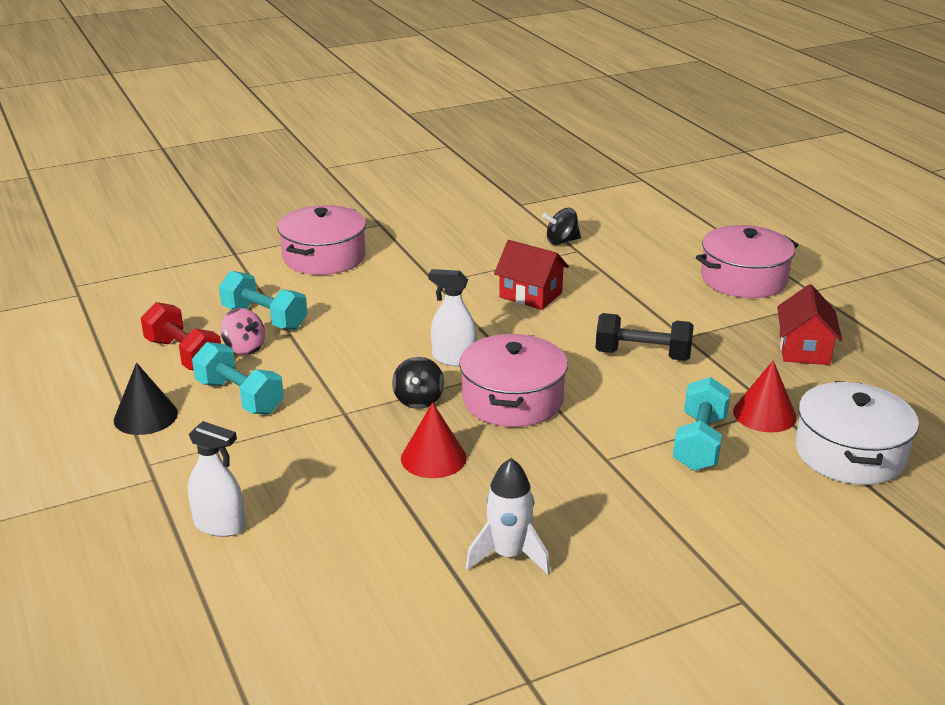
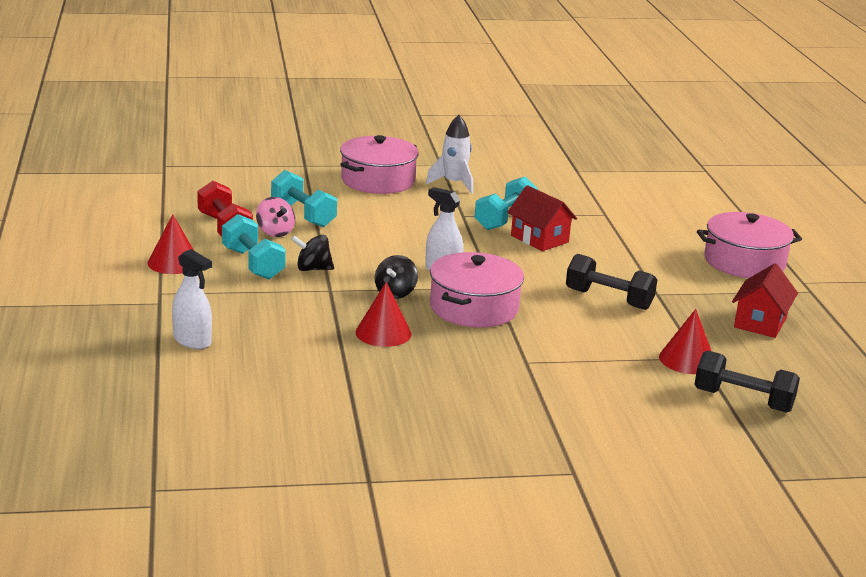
camera: 15 degrees right, 5 degrees down
black cone [114,363,178,435] -> red cone [148,214,194,274]
white rocket [466,458,550,574] -> white rocket moved to [426,115,473,194]
black spinning top [542,208,581,245] -> black spinning top moved to [291,235,334,271]
turquoise dumbbell [673,377,731,471] -> turquoise dumbbell moved to [474,176,538,230]
white pot [795,381,919,485] -> black dumbbell [694,350,800,413]

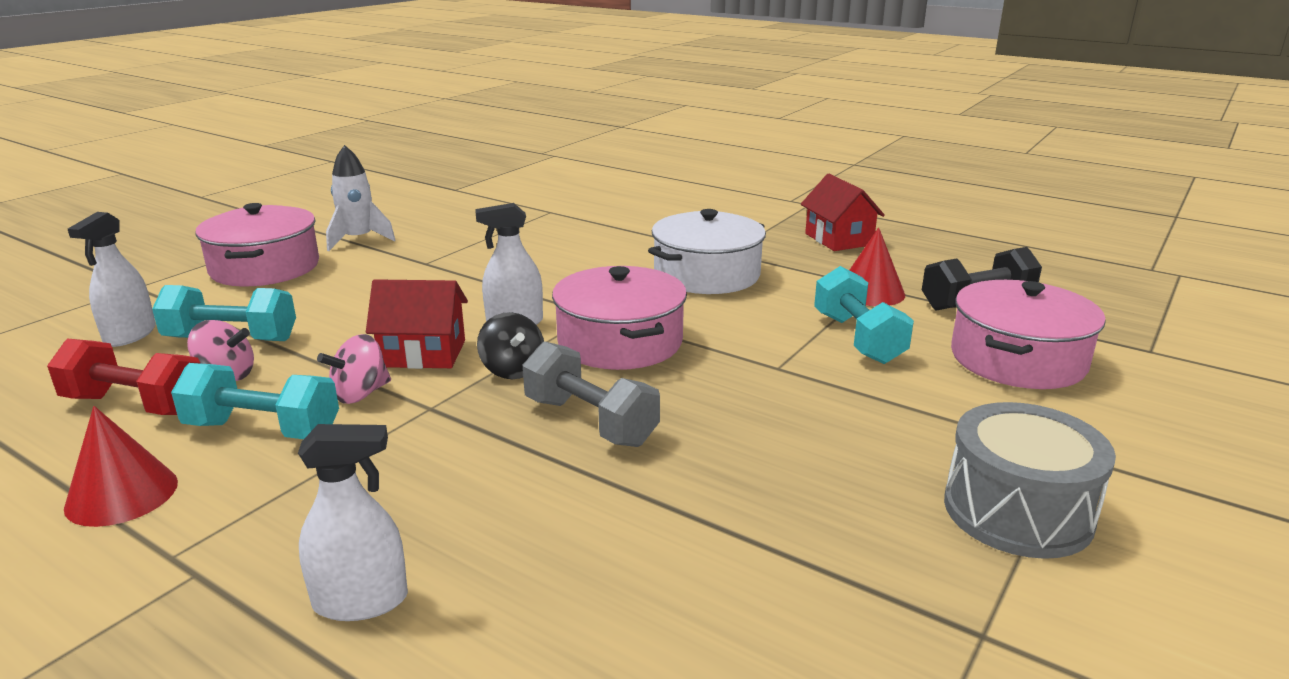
camera: 45 degrees left, 0 degrees up
black spinning top [291,235,334,271] -> pink spinning top [317,334,391,404]
red cone [356,282,412,347] -> grey dumbbell [523,341,660,447]
turquoise dumbbell [474,176,538,230] -> turquoise dumbbell moved to [814,266,914,364]
red house [507,185,577,251] -> red house moved to [366,279,468,369]
black dumbbell [566,254,657,310] -> white pot [648,209,766,294]
pink pot [697,212,802,278] -> pink pot moved to [951,280,1106,389]
none -> white spray bottle [68,212,156,347]
none -> grey drum [944,402,1116,559]

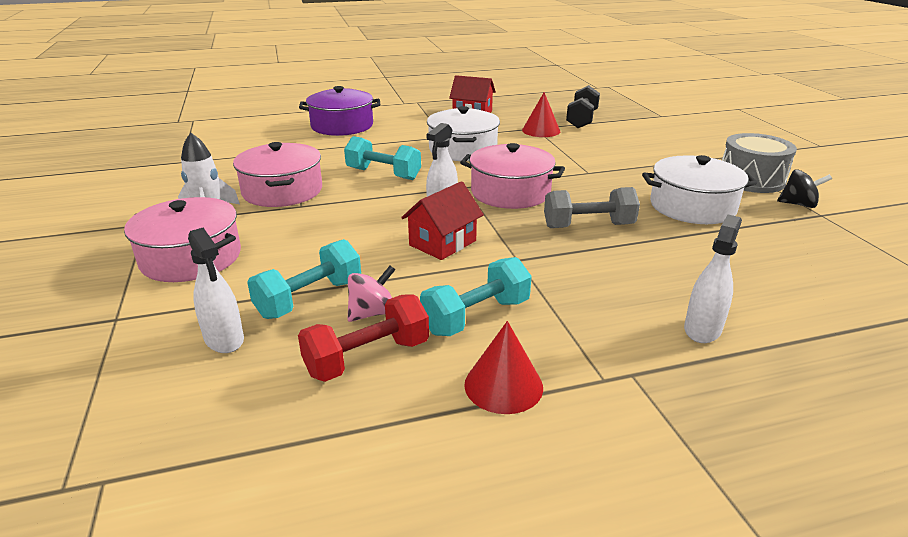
camera: 50 degrees left, 5 degrees up
pink spinning top [317,334,391,404] -> none
black spinning top [477,312,544,379] -> black spinning top moved to [777,169,832,208]
turquoise dumbbell [814,266,914,364] -> turquoise dumbbell moved to [344,136,421,180]
pink pot [951,280,1106,389] -> pink pot moved to [233,142,322,207]
none -> purple pot [299,86,380,136]
none -> white pot [642,155,757,224]

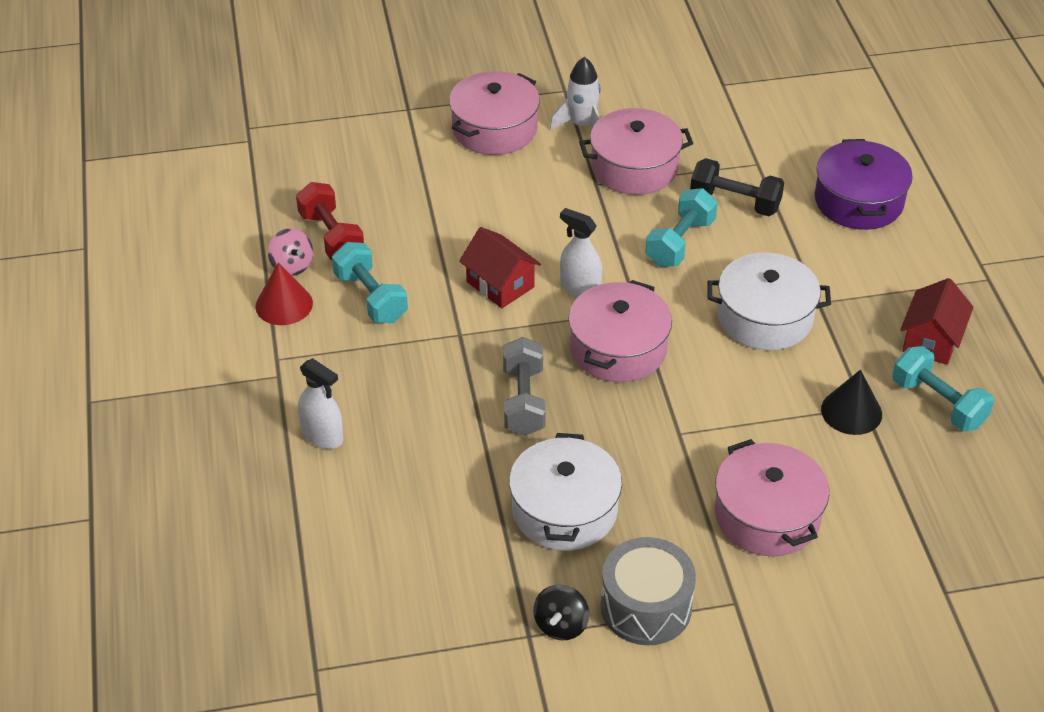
camera: 95 degrees right, 15 degrees up
white spray bottle [188,228,244,353] -> none
turquoise dumbbell [247,239,361,319] -> turquoise dumbbell moved to [892,346,994,432]
pink spinning top [348,266,395,322] -> pink spinning top moved to [268,228,313,276]
red cone [522,92,560,137] -> black cone [821,370,882,435]
black dumbbell [566,85,600,128] -> black dumbbell moved to [690,158,784,216]
none -> pink pot [715,439,829,557]

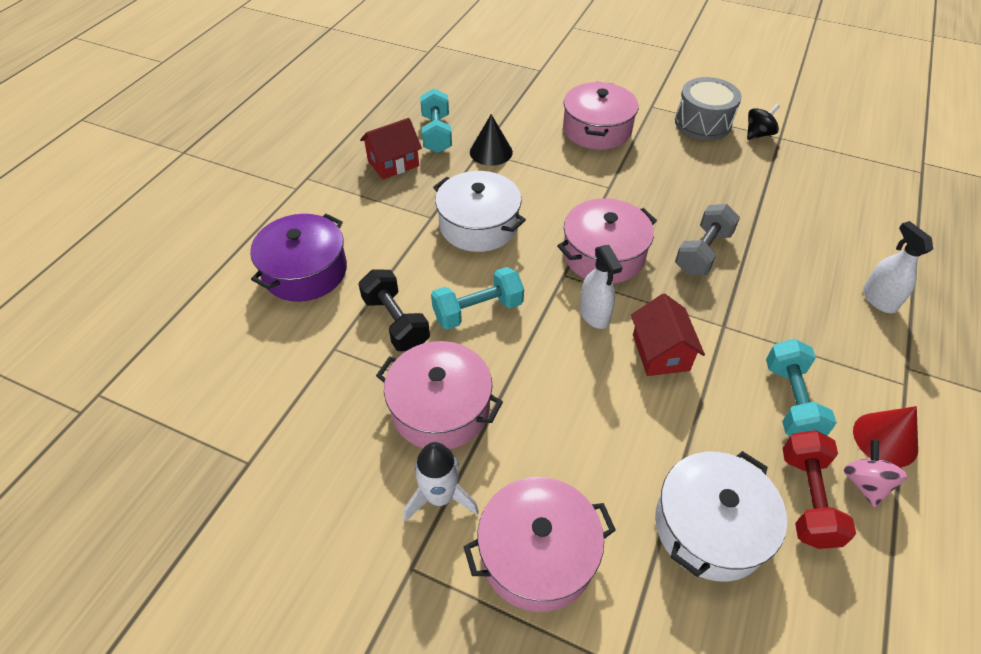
camera: 145 degrees left, 5 degrees up
white pot [509,433,622,550] -> white pot moved to [655,451,787,581]

